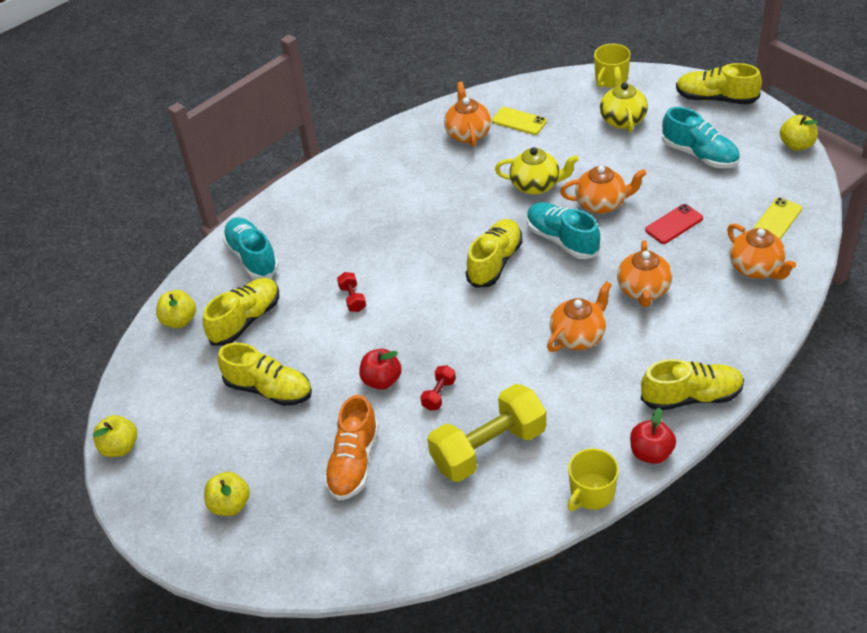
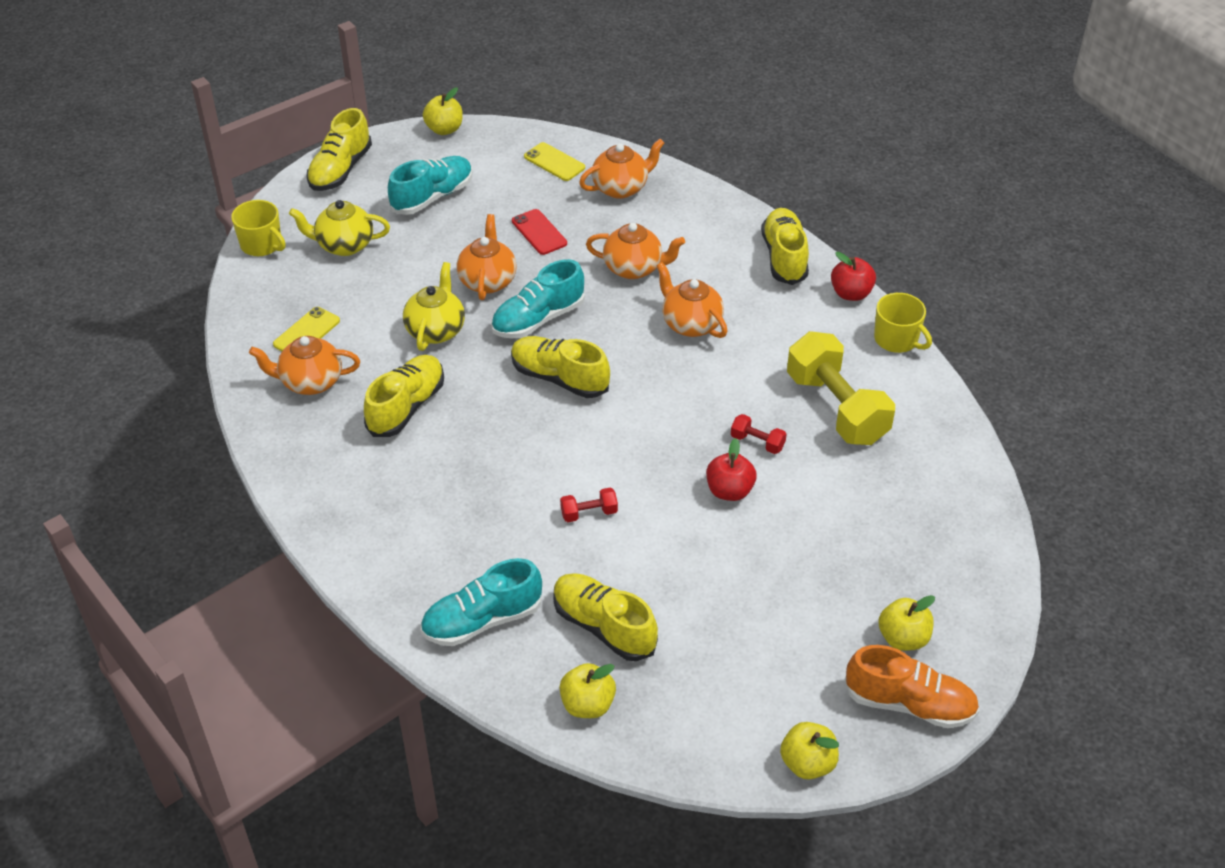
camera: 90 degrees left, 0 degrees up
yellow shoe [218,343,312,406] -> yellow shoe moved to [364,355,444,437]
orange shoe [324,395,379,500] -> orange shoe moved to [844,645,979,728]

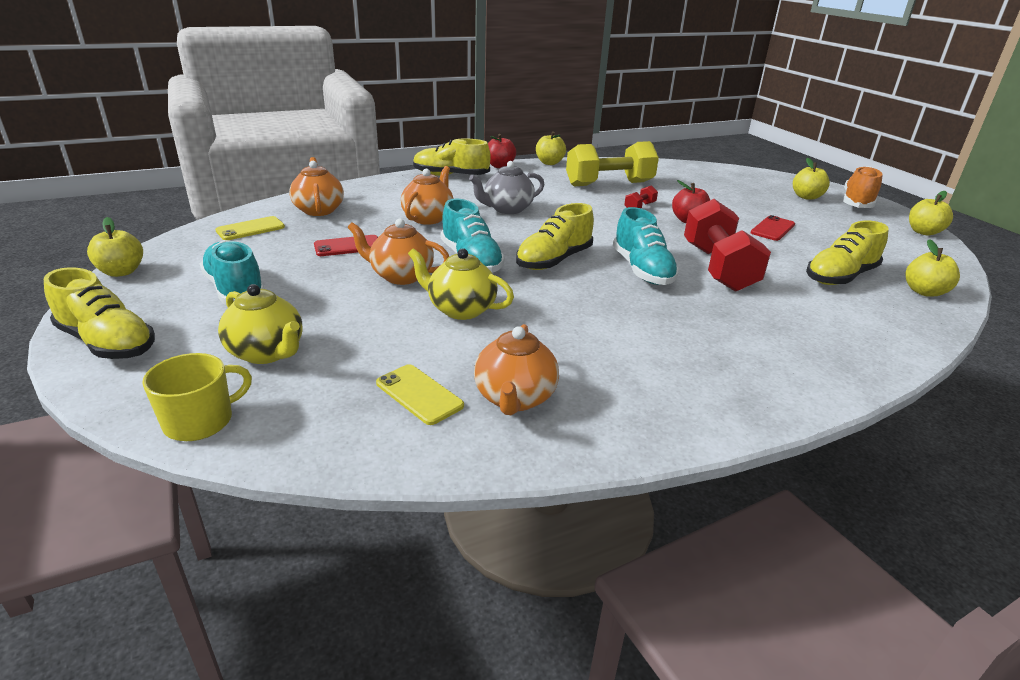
camera: 80 degrees left, 15 degrees down
yellow teapot [289,200,390,256] -> yellow teapot turned 60 degrees counterclockwise [218,284,303,364]
yellow shoe [364,355,444,437] -> none
turquoise shoe [420,558,542,646] -> turquoise shoe moved to [613,207,679,285]
red dumbbell [560,488,618,522] -> red dumbbell [684,199,771,292], size x2.38
orange teapot [656,262,727,338] -> grey teapot [469,161,544,214]
yellow mug [874,293,932,353] -> yellow apple [536,131,566,165]
none -> red phone [751,215,795,241]

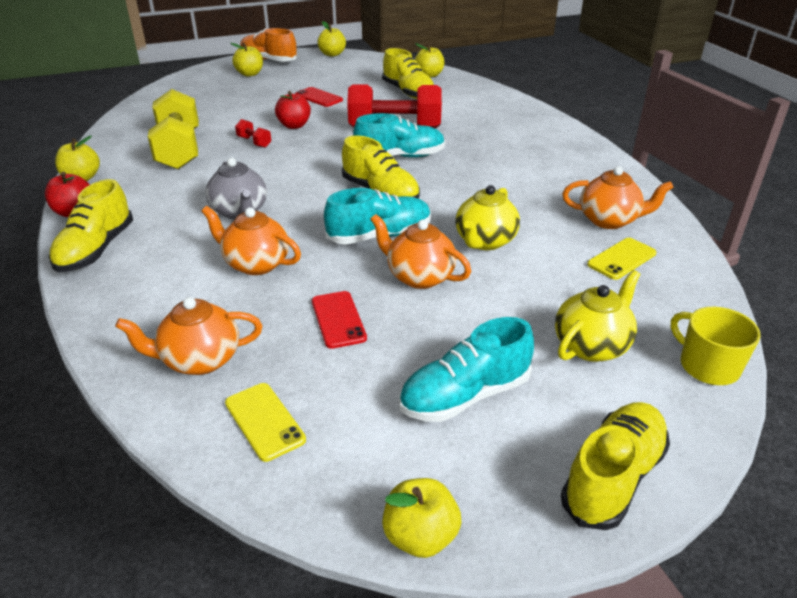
camera: 85 degrees left, 5 degrees up
orange teapot [347,218,449,285] -> orange teapot turned 105 degrees clockwise [370,214,471,289]

